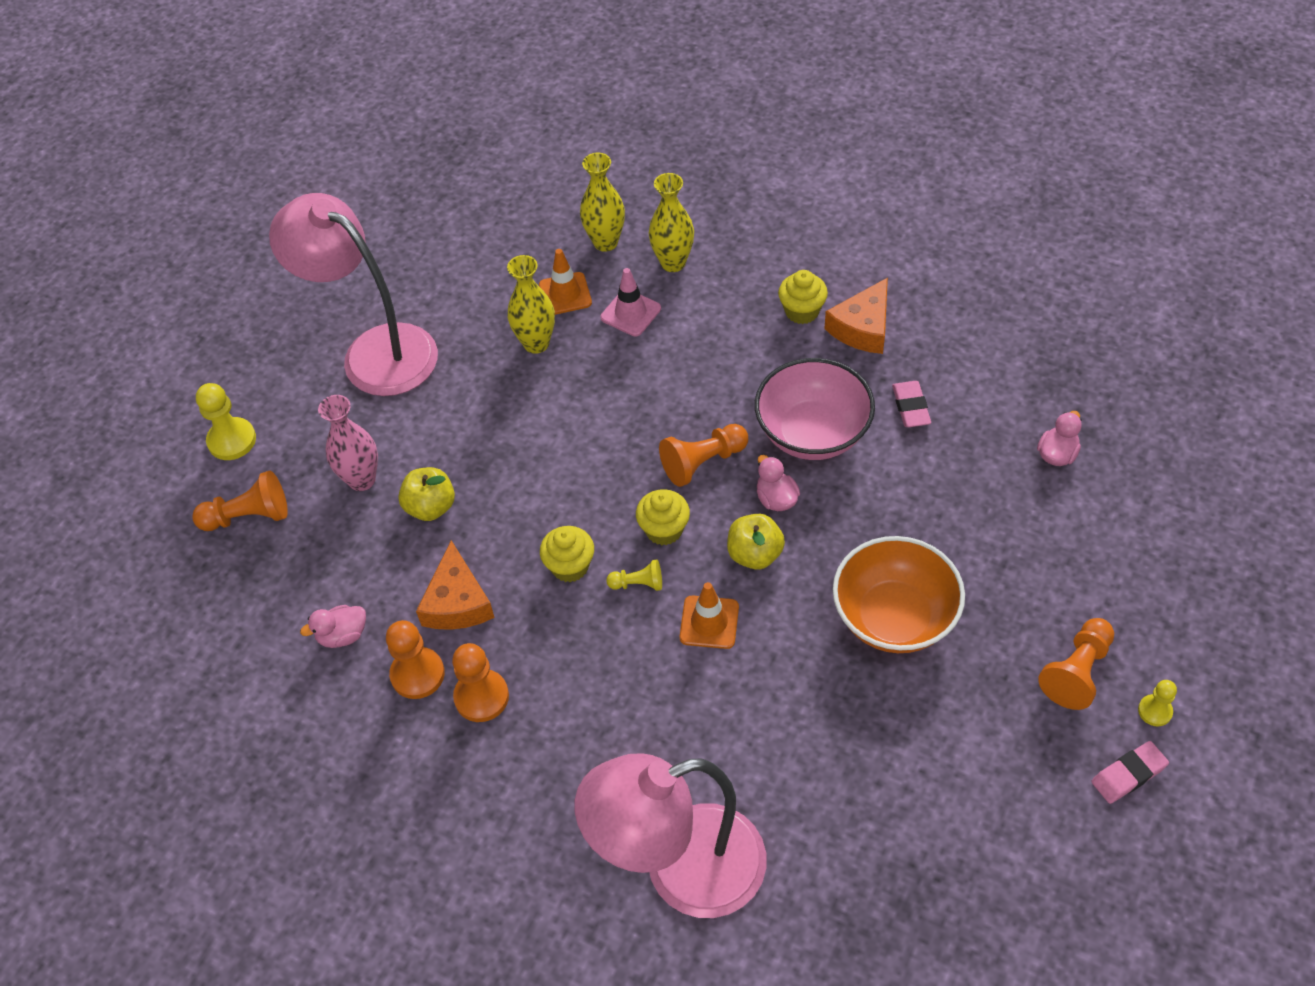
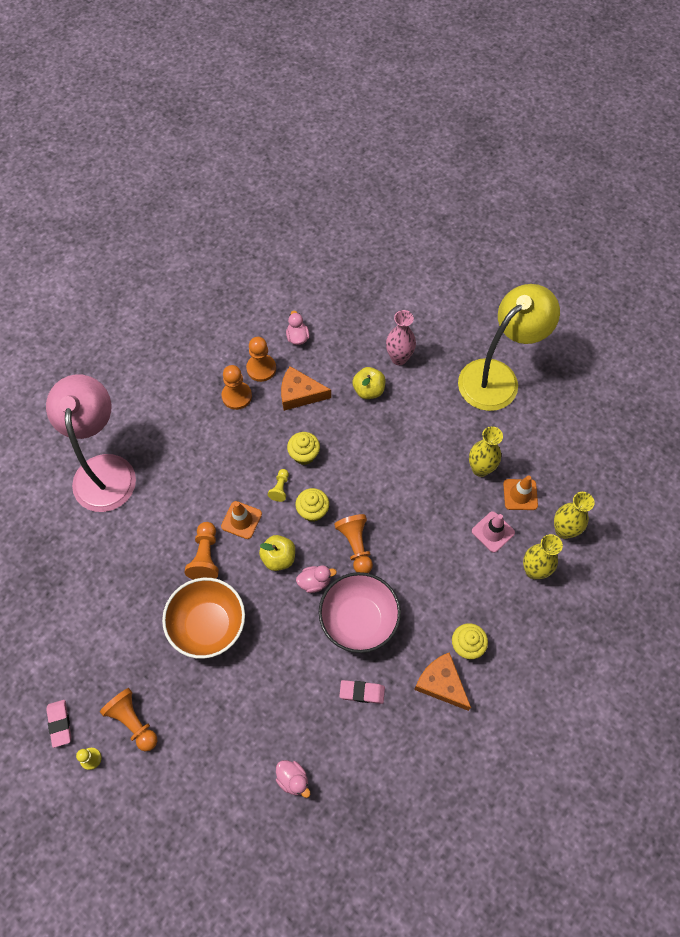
camera: 100 degrees right, 10 degrees up
orange pawn [192,471,288,531] -> orange pawn moved to [185,522,219,580]
yellow pawn [196,383,256,460] -> none
pink lamp [269,193,438,396] -> yellow lamp [458,284,560,411]

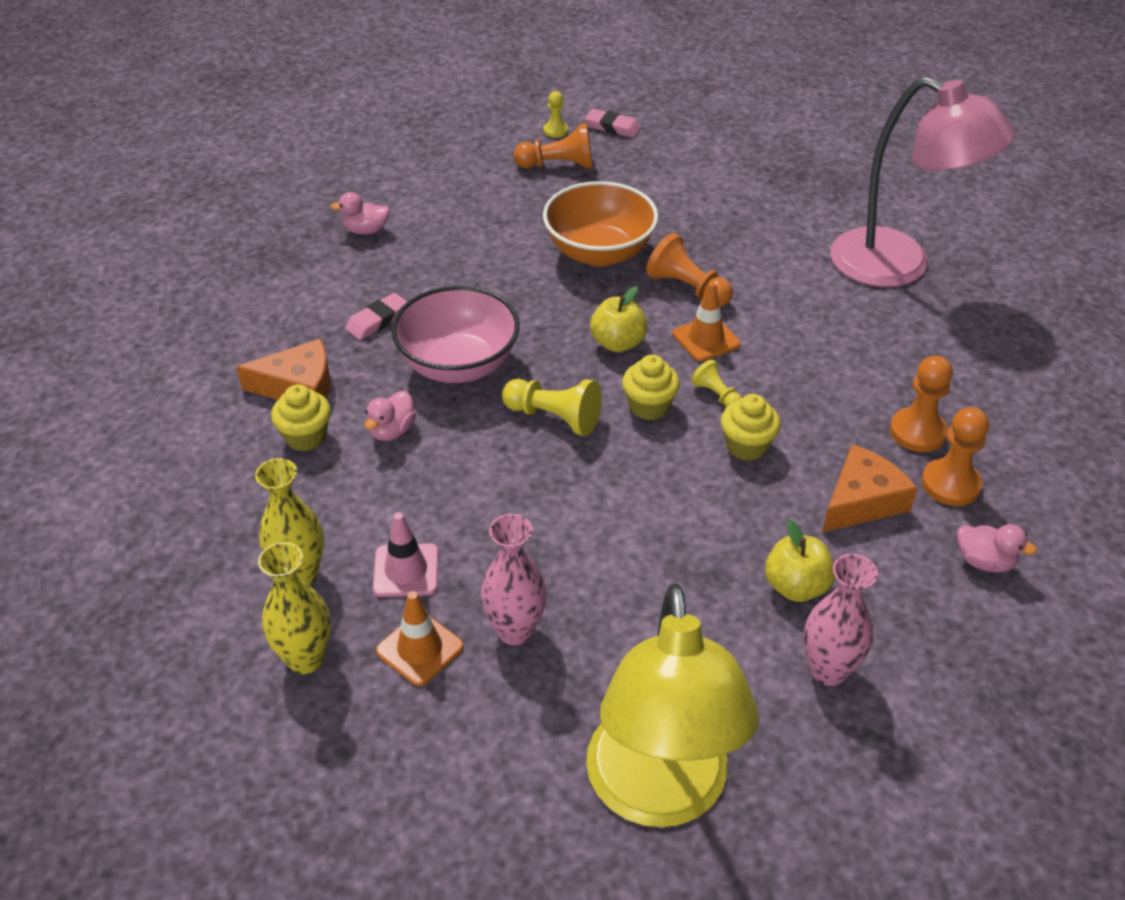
camera: 130 degrees right, 20 degrees down
pink duck [296,565,337,593] -> pink duck moved to [364,391,416,441]
orange pawn [334,514,373,573] -> yellow pawn [502,379,602,436]
yellow vase [469,426,503,477] -> pink vase [481,514,547,645]

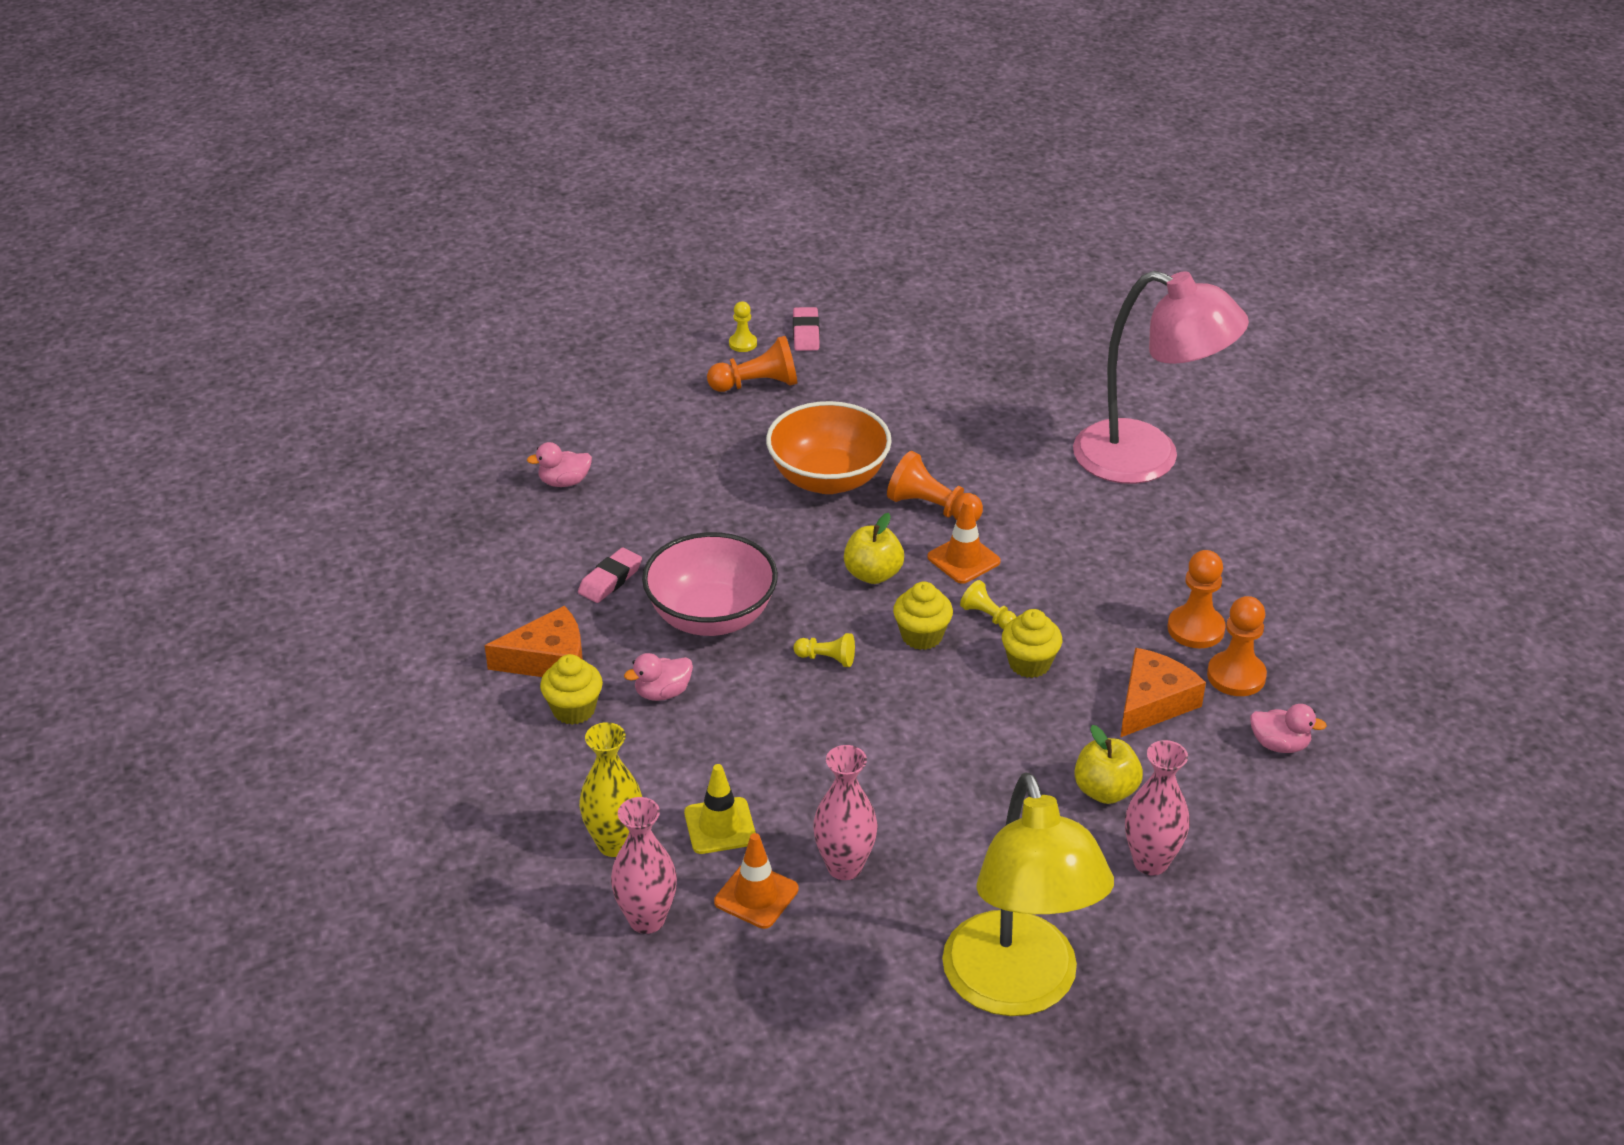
camera: 10 degrees left, 5 degrees down
yellow vase [258,542,331,674] -> pink vase [611,797,677,934]
pink duck [364,391,416,441] -> pink duck turned 45 degrees clockwise [624,653,693,701]
pink traffic cone [373,512,439,597] -> yellow traffic cone [684,764,756,854]
yellow pawn [502,379,602,436] -> yellow pawn [794,633,855,667], size x0.59
pink eraser [585,109,641,138] -> pink eraser turned 75 degrees clockwise [793,307,820,351]

